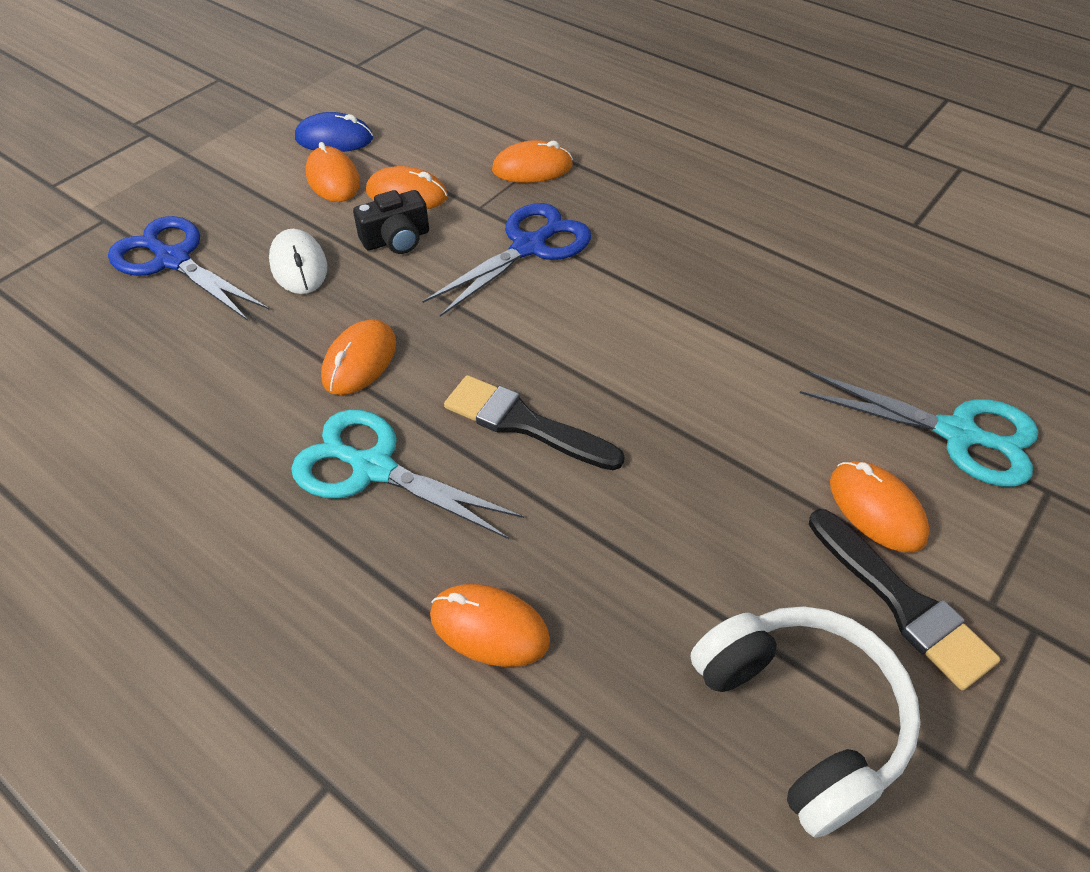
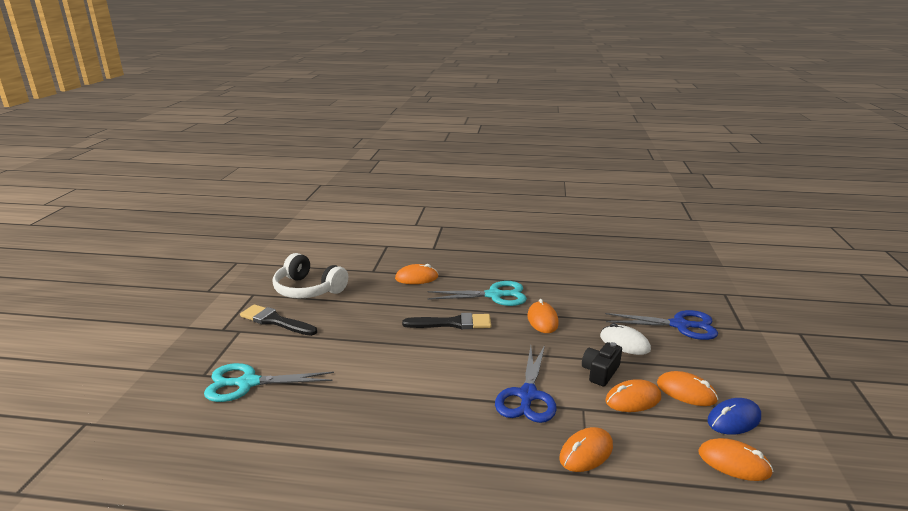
camera: 150 degrees right, 25 degrees down
orange mouse [830,461,930,553] -> orange mouse moved to [698,438,774,481]

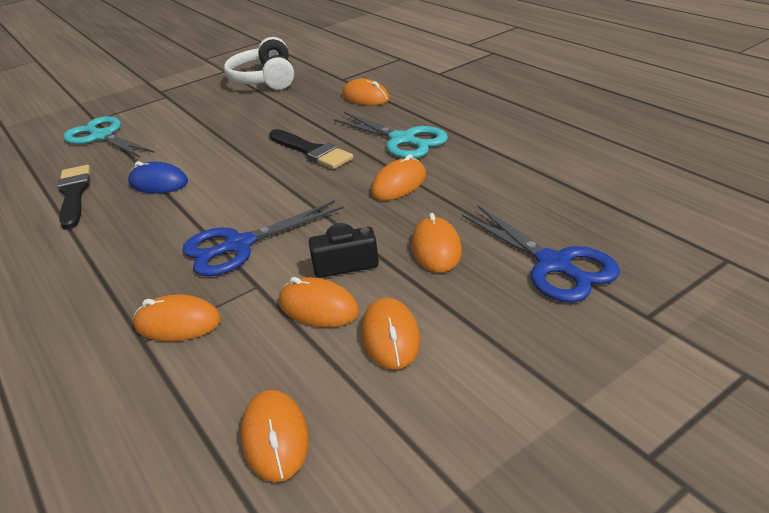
camera: 50 degrees right, 10 degrees up
black brush [240,304,317,336] -> black brush moved to [57,165,90,229]
white mouse [600,323,651,355] -> orange mouse [411,213,462,273]
blue mouse [707,398,761,435] -> blue mouse moved to [128,161,188,193]

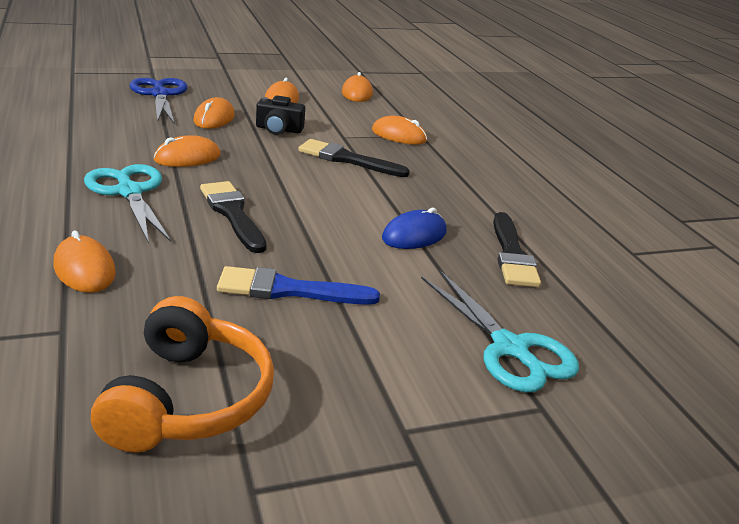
camera: 170 degrees left, 5 degrees down
blue mouse [128,161,188,193] -> blue mouse turned 75 degrees counterclockwise [382,208,447,249]
blue scissors [182,200,344,276] -> black brush [298,139,410,177]
white headphones [224,37,294,90] -> orange headphones [91,296,274,453]
orange mouse [279,277,359,327] -> none
none -> blue brush [217,266,380,305]

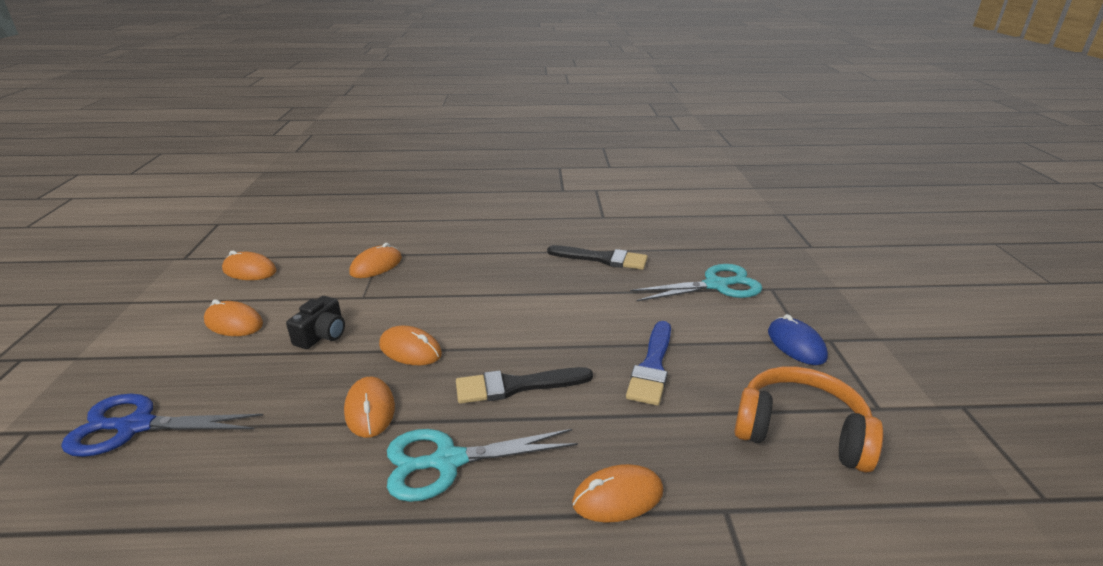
camera: 70 degrees left, 0 degrees up
orange mouse [194,97,235,129] -> orange mouse moved to [379,326,442,365]
black brush [298,139,410,177] -> none
blue mouse [382,208,447,249] -> blue mouse moved to [768,314,828,365]

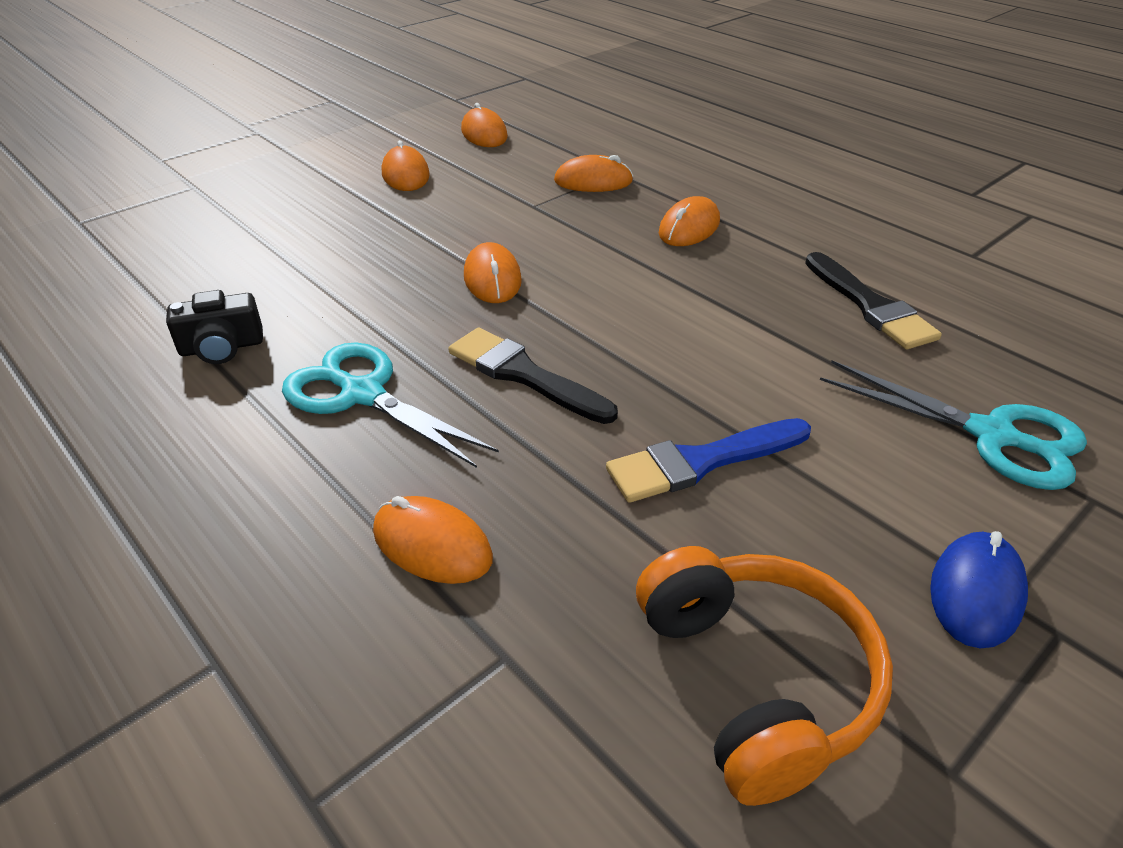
camera: 50 degrees right, 10 degrees up
blue scissors [61,394,263,457] -> none
black camera [286,296,345,349] -> black camera moved to [166,290,263,364]
orange mouse [344,377,395,438] -> orange mouse moved to [659,196,720,246]

